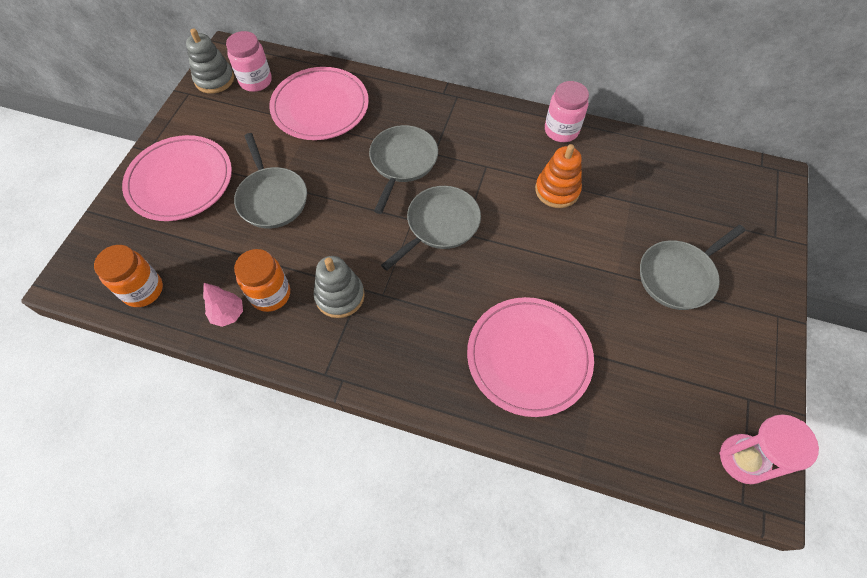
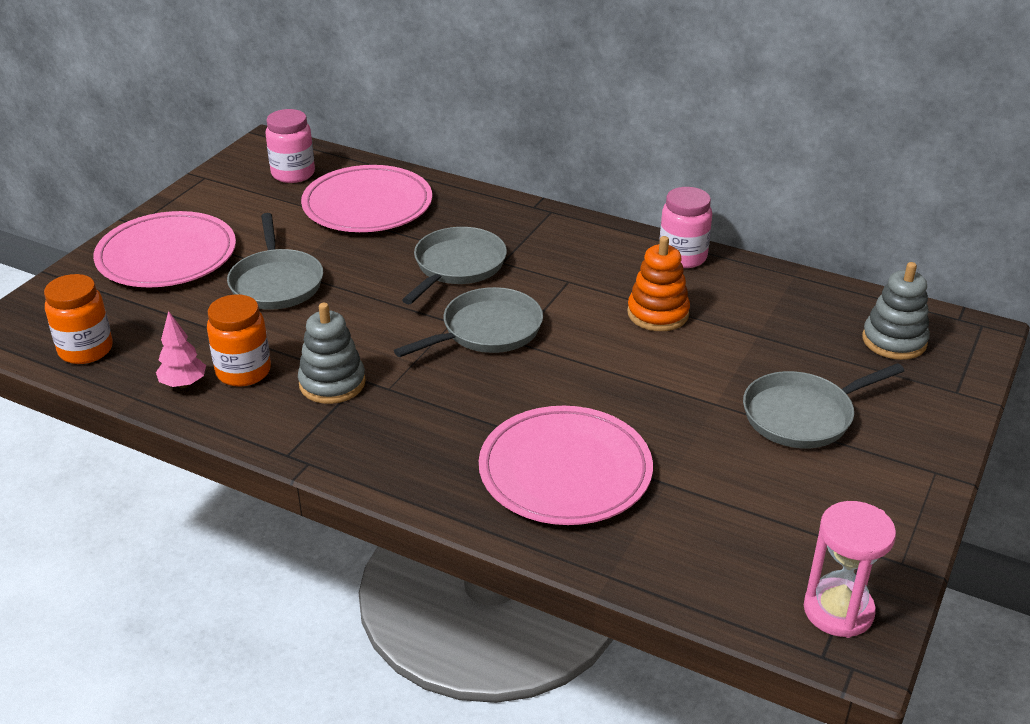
camera: 10 degrees right, 25 degrees down
grey stacking toy [186,28,234,94] -> grey stacking toy moved to [862,262,930,360]

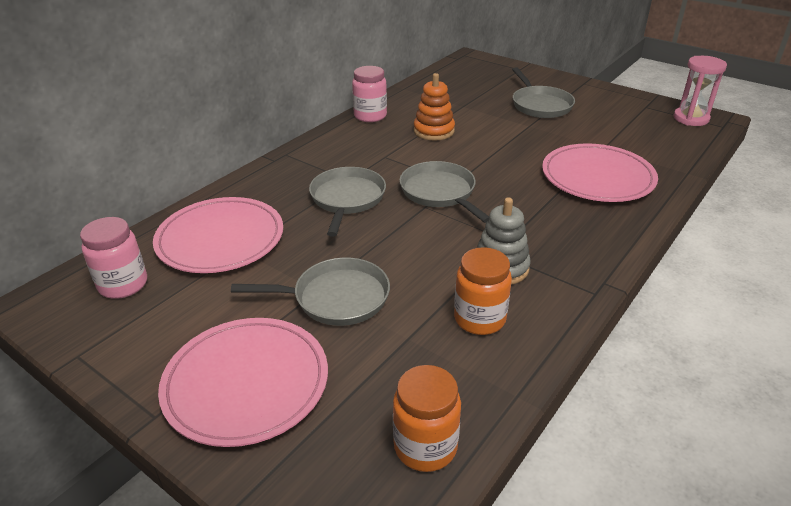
camera: 80 degrees left, 0 degrees up
pink tree [156,311,206,388] -> none
grey pan [402,227,507,304] -> grey pan turned 60 degrees clockwise [309,167,386,237]
grey stacking toy [862,262,930,360] -> none

